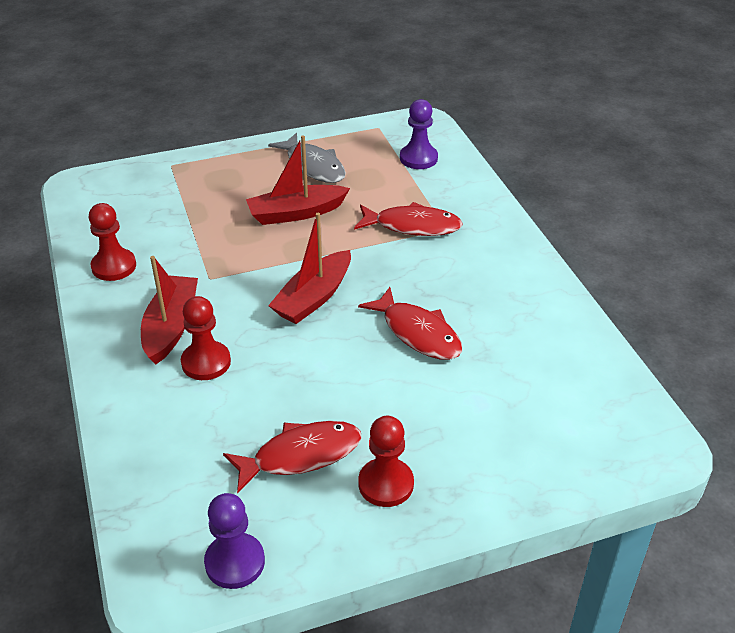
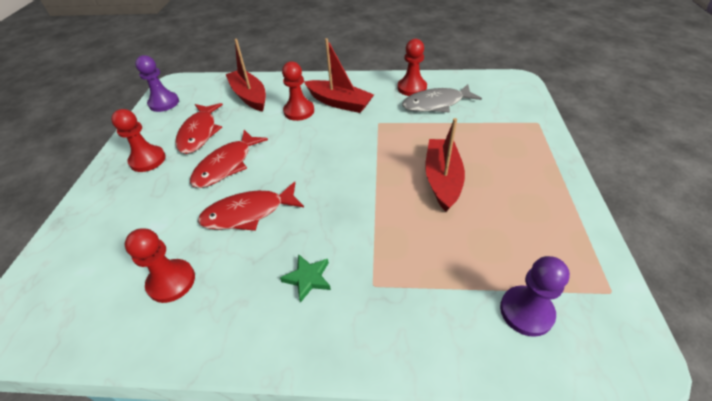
camera: 115 degrees right, 5 degrees up
grey fish [268,133,346,183] -> grey fish moved to [402,84,482,113]
red boat [268,213,351,324] -> red boat moved to [225,39,266,112]
red fish [354,202,463,236] -> red fish moved to [190,130,268,188]
none -> red pawn [125,228,195,303]
none -> green star [280,254,331,303]

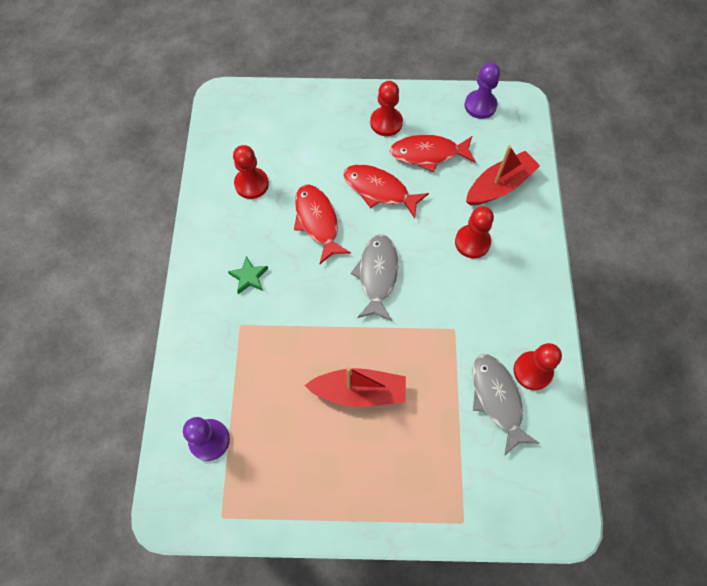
camera: 85 degrees right, 20 degrees up
red boat [304,38,374,113] -> none
none -> grey fish [351,234,398,321]

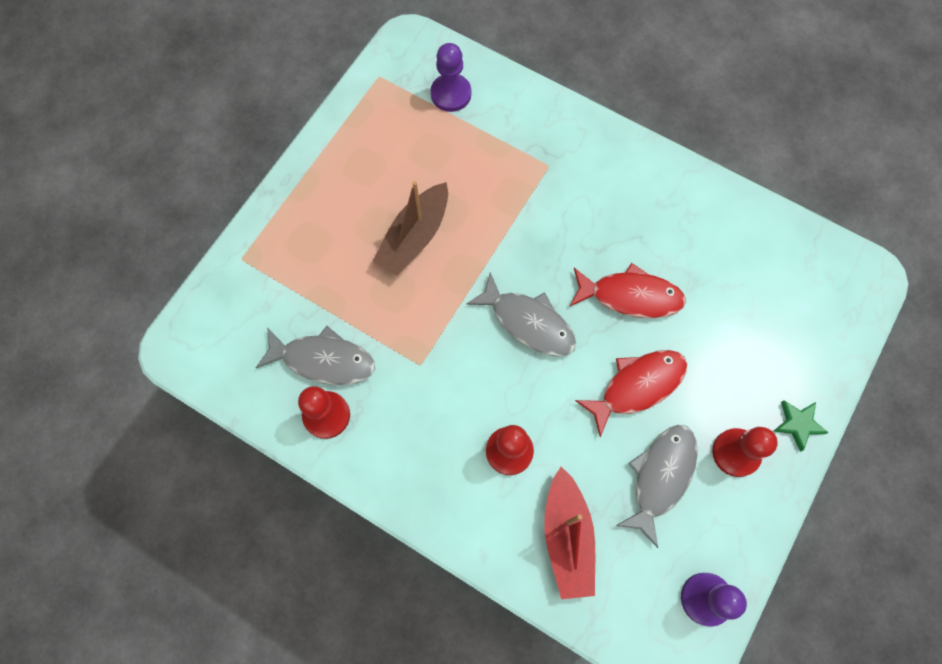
camera: 120 degrees right, 5 degrees up
green star [228,256,268,294] -> green star moved to [774,401,829,452]
red pawn [233,145,269,199] -> none
red boat [304,367,406,407] -> brown boat [373,181,448,276]
red fish [390,135,476,172] -> grey fish [616,425,698,548]

